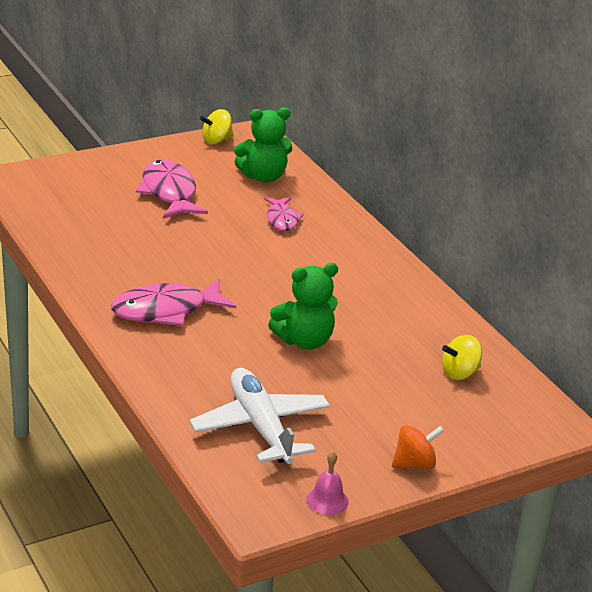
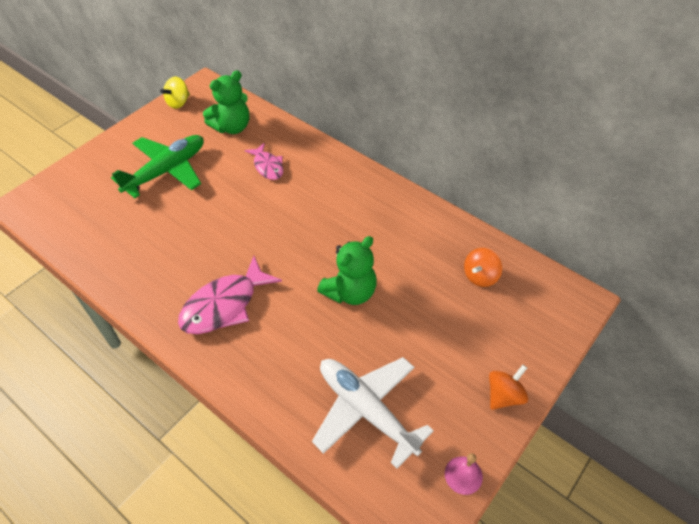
camera: 20 degrees left, 20 degrees up
pink fish [136,159,208,219] -> green plane [111,135,204,198]
yellow spinning top [442,335,482,380] -> orange spinning top [464,248,502,287]

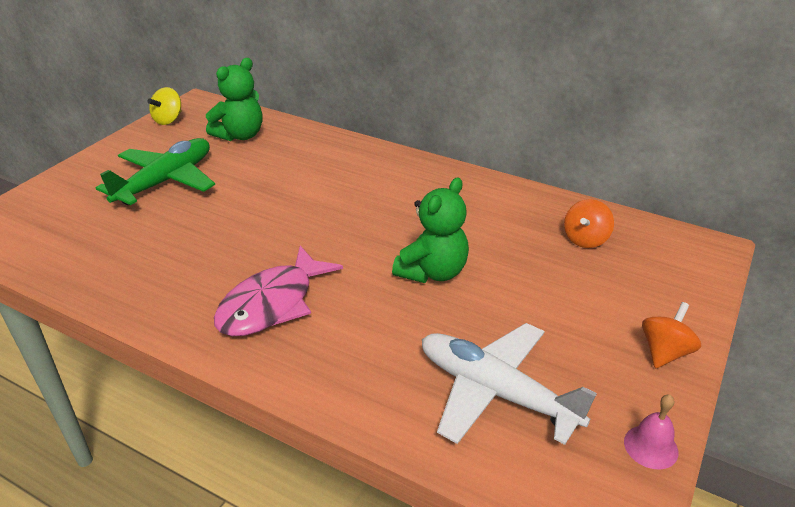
camera: 10 degrees left, 15 degrees down
pink fish [245,143,283,180] -> none

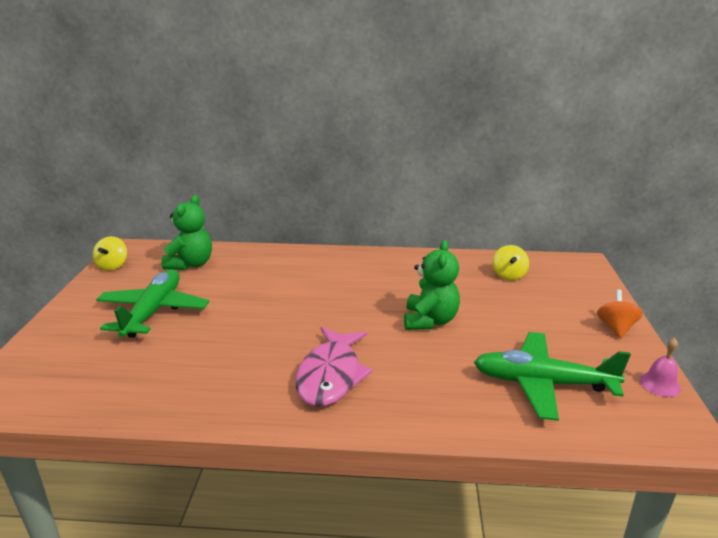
camera: 25 degrees left, 10 degrees down
white plane [422,323,597,445] -> green plane [474,332,631,421]
orange spinning top [564,199,614,248] -> yellow spinning top [493,245,529,281]

